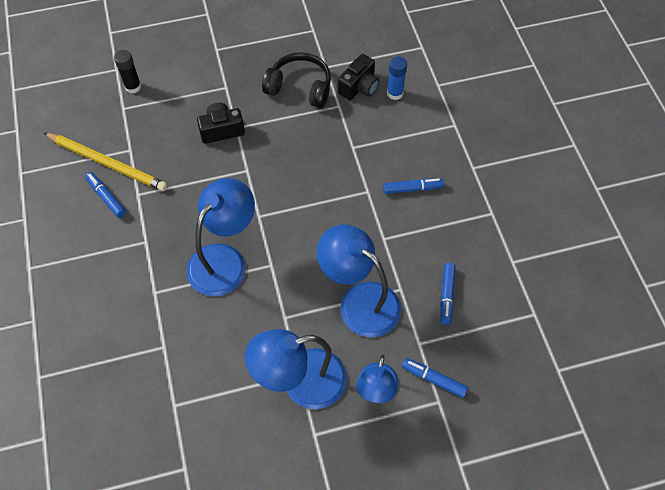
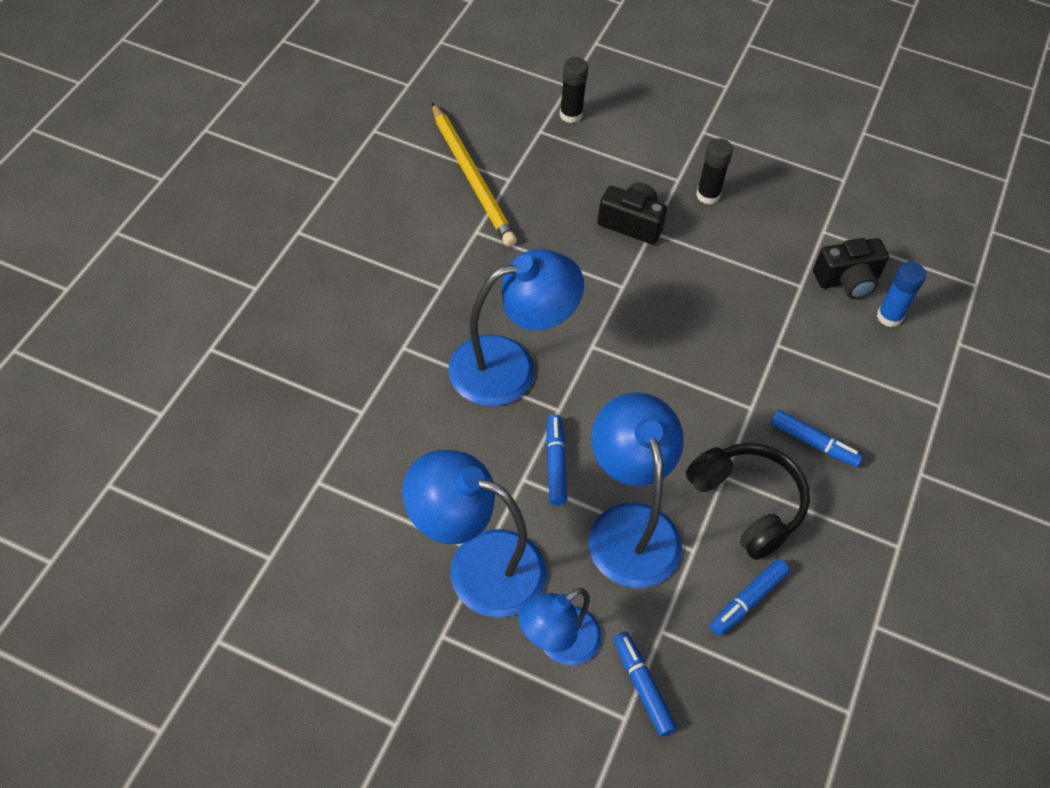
camera: 35 degrees right, 5 degrees down
blue marker [85,172,126,218] -> blue marker moved to [546,414,567,505]
black headphones [262,52,331,108] -> black headphones moved to [686,443,810,560]
none -> black glue stick [696,138,733,204]

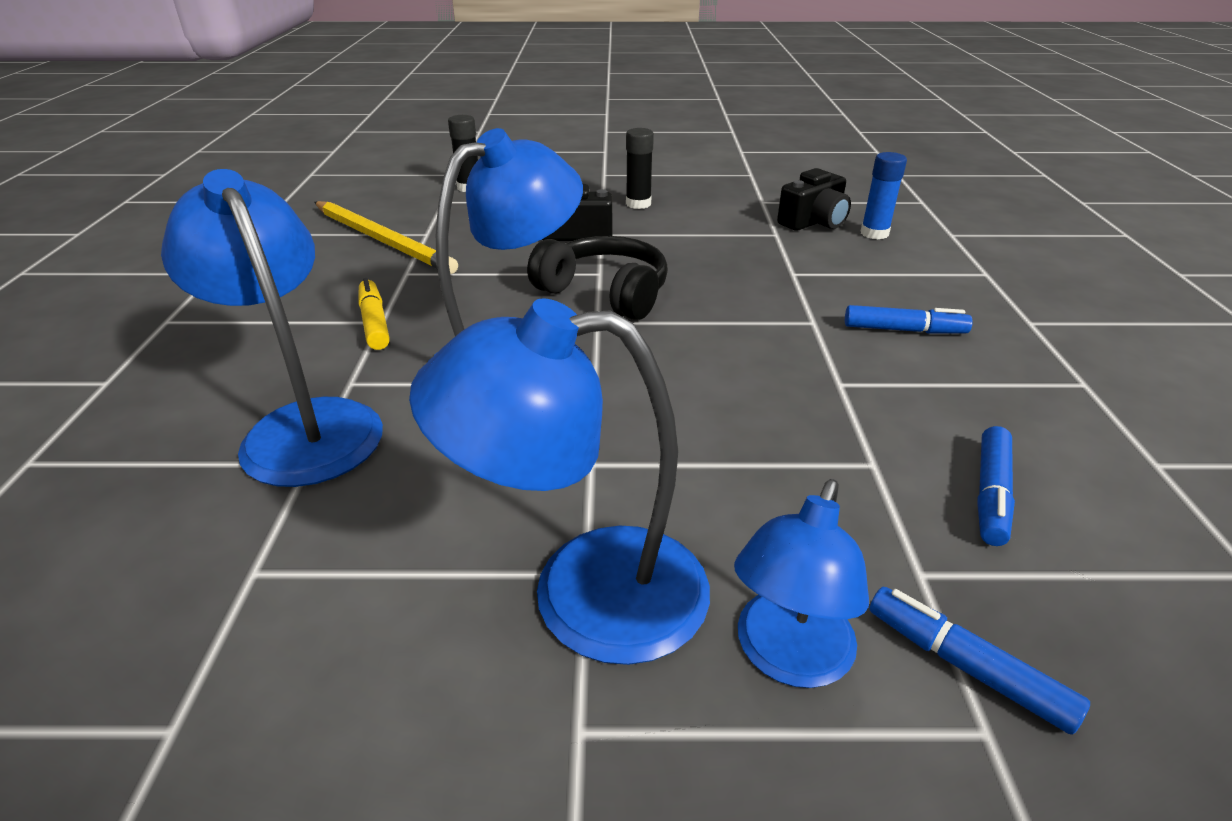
camera: 20 degrees left, 20 degrees down
blue marker [546,414,567,505] -> none
blue lamp [588,392,684,588] -> blue lamp moved to [161,169,383,487]
black headphones [686,443,810,560] -> black headphones moved to [527,236,668,320]
none -> yellow marker [359,278,390,350]

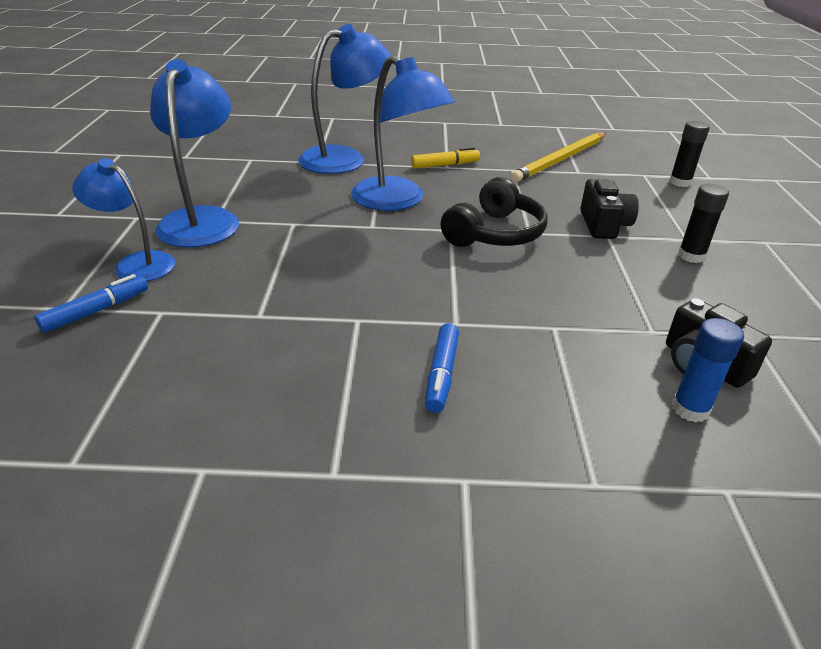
camera: 90 degrees right, 0 degrees up
blue marker [977,426,1015,546] -> none

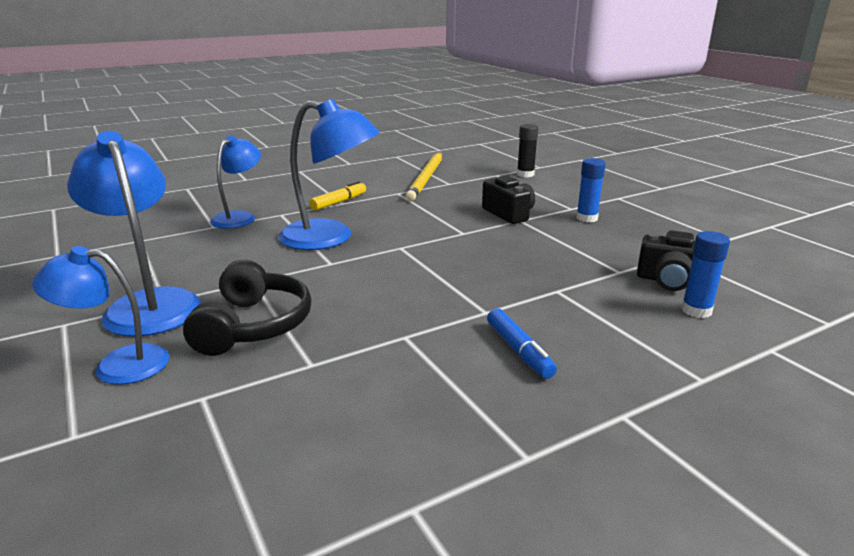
camera: 30 degrees left, 10 degrees down
blue marker [34,274,148,333] -> none
blue lamp [298,24,391,174] -> blue lamp [210,135,261,229], size x0.64
black headphones [441,177,548,247] -> black headphones moved to [183,259,312,356]
black glue stick [678,184,729,263] -> blue glue stick [576,158,606,222]

